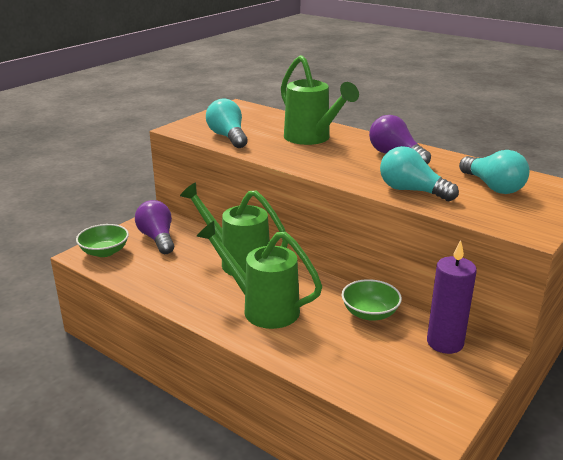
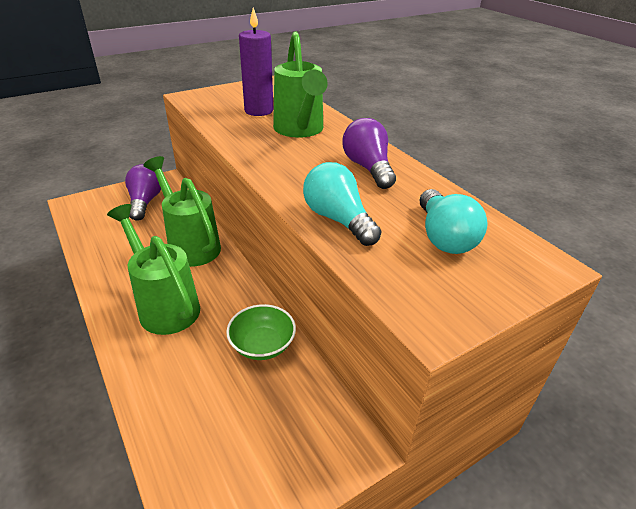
camera: 20 degrees right, 10 degrees up
green bowl [76,224,129,257] -> none
turquoise light bulb [206,98,248,148] -> none
purple candle [427,240,477,354] -> purple candle moved to [239,8,273,116]

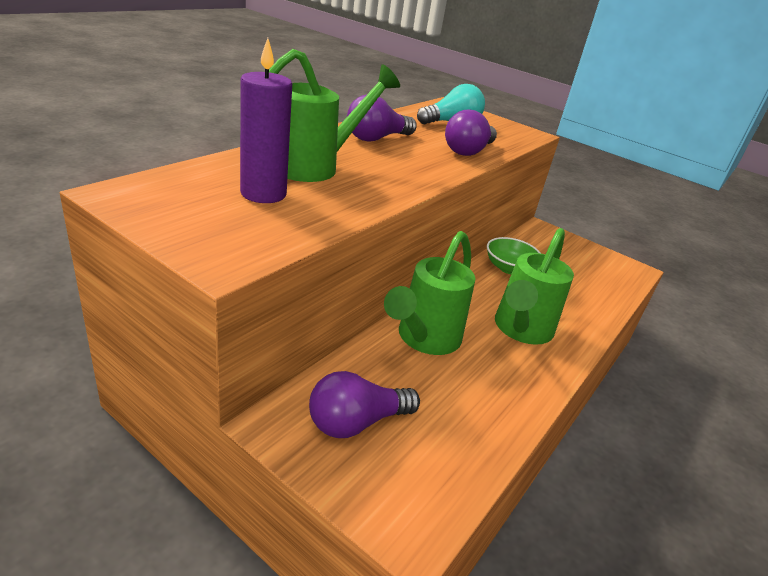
camera: 115 degrees left, 5 degrees down
turquoise light bulb [303,162,382,246] -> purple light bulb [445,110,497,156]

